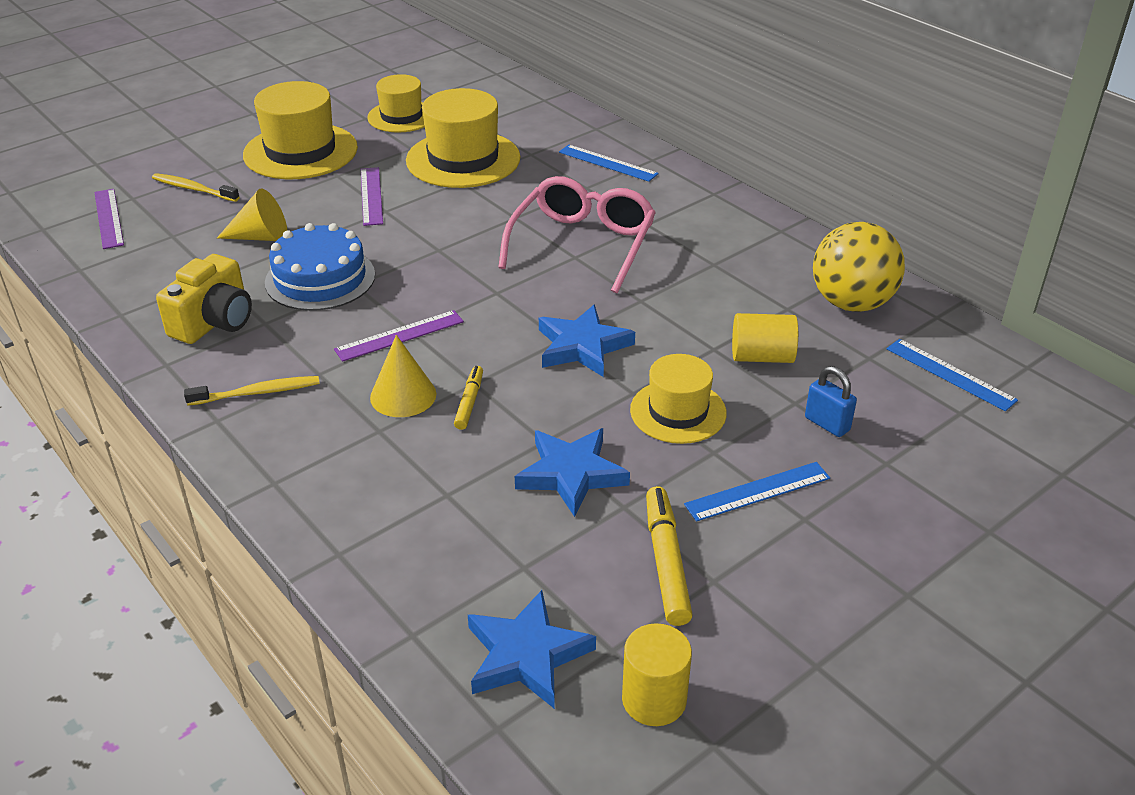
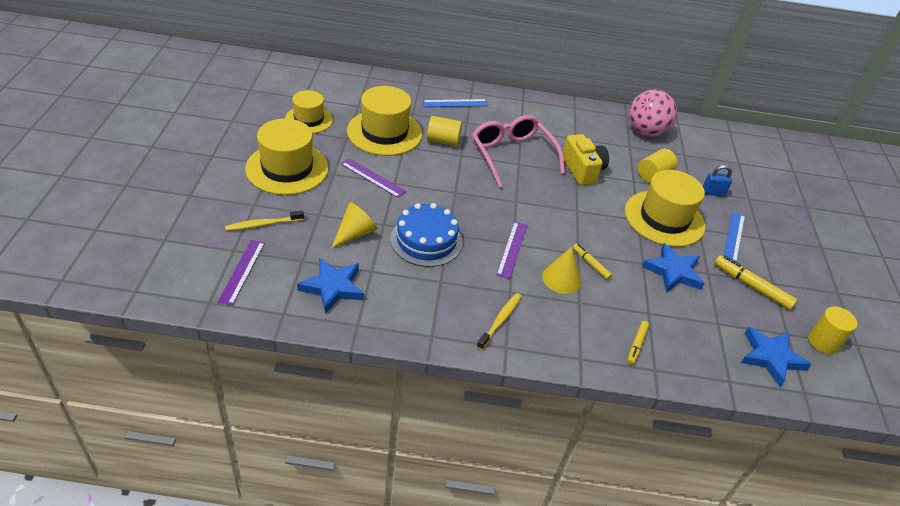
camera: 50 degrees left, 5 degrees up
purple ruler [95,189,124,249] -> purple ruler turned 75 degrees clockwise [218,240,265,305]
yellow camera [156,254,252,344] -> yellow camera moved to [563,134,609,185]
blue star [539,304,635,377] -> blue star moved to [297,258,364,314]
yellow hat [630,354,727,444] -> yellow hat [625,170,705,247], size x1.59
yellow ball [813,222,905,312] -> pink ball [629,90,677,137]
blue ruler [887,339,1018,411] -> none
none -> yellow cylinder [427,116,462,146]
none -> yellow marker [627,321,649,365]

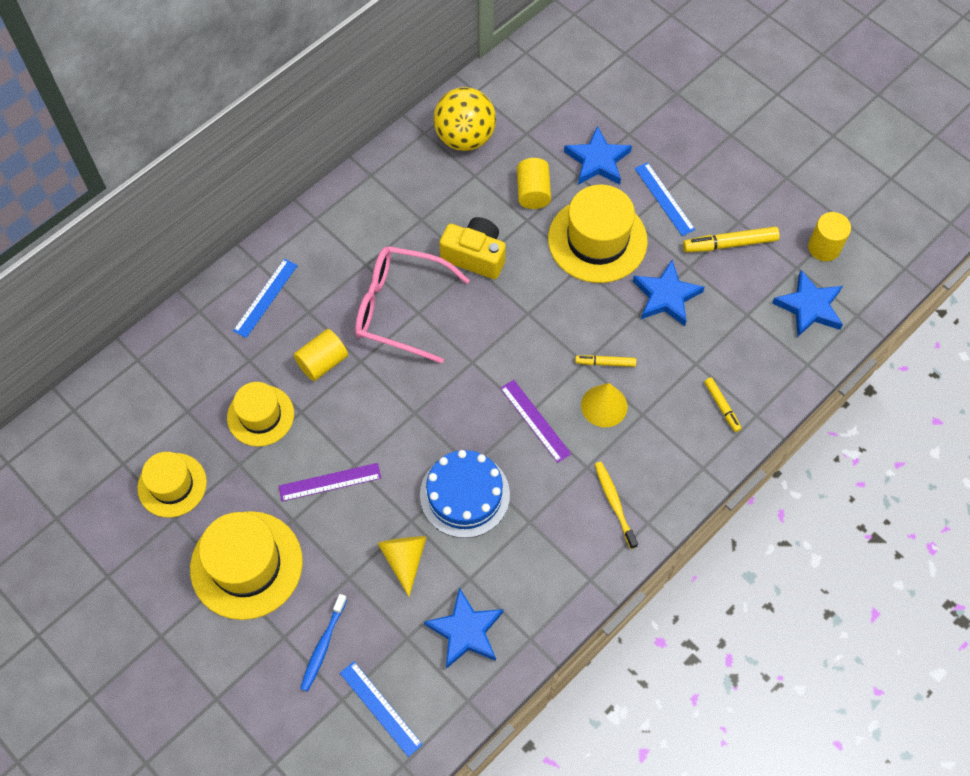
camera: 45 degrees left, 20 degrees up
purple ruler [218,240,265,305] -> blue ruler [340,661,423,757]
yellow toothbrush [225,210,304,231] -> blue toothbrush [300,594,347,692]
yellow hat [347,86,422,156] -> yellow hat [227,382,294,447], size x0.63
pink ball [629,90,677,137] -> yellow ball [433,87,496,151]
blue padlock [703,165,732,197] -> blue star [564,126,632,185]

